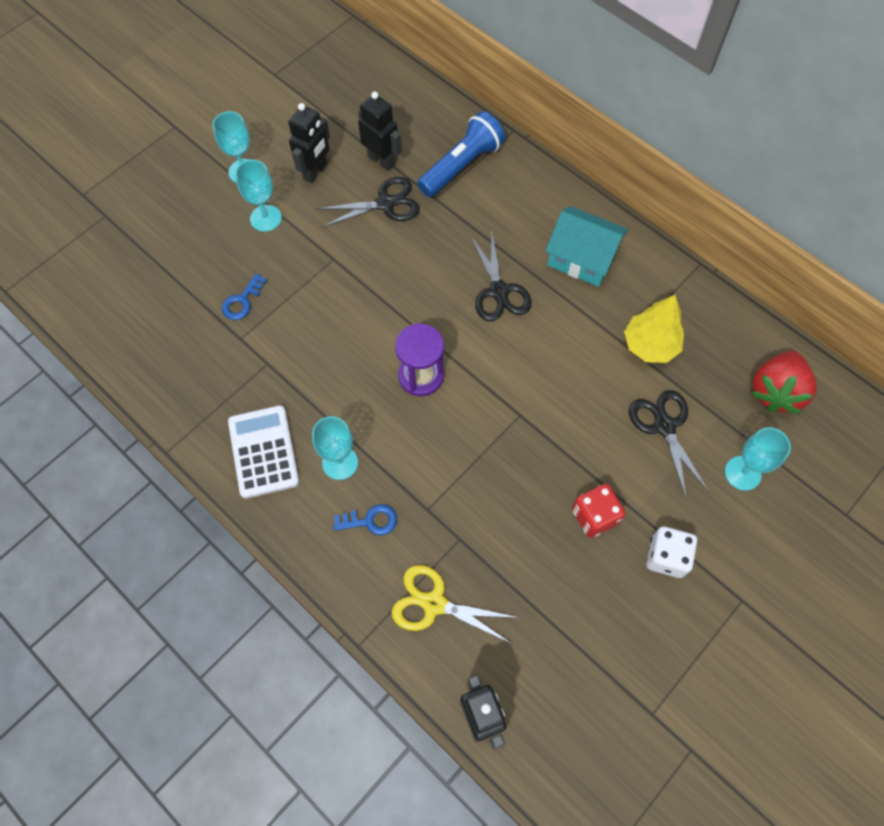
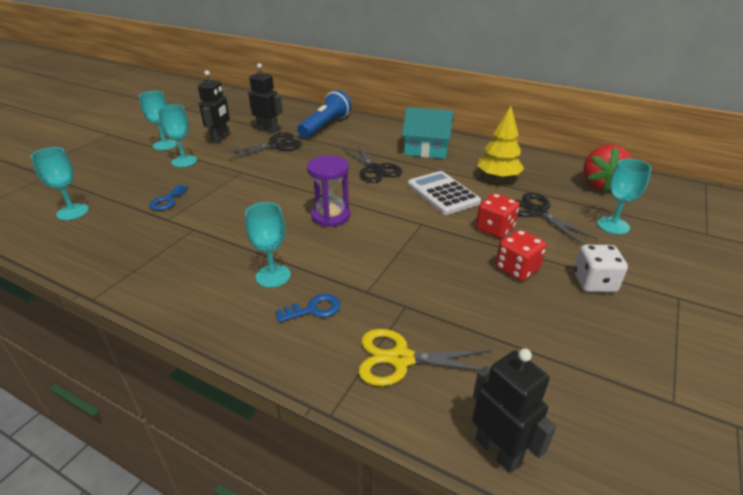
camera: 15 degrees left, 30 degrees down
white calculator [228,405,299,499] -> white calculator moved to [408,171,481,215]
none -> turquoise goblet [31,147,89,220]
none -> red dice [476,193,520,238]

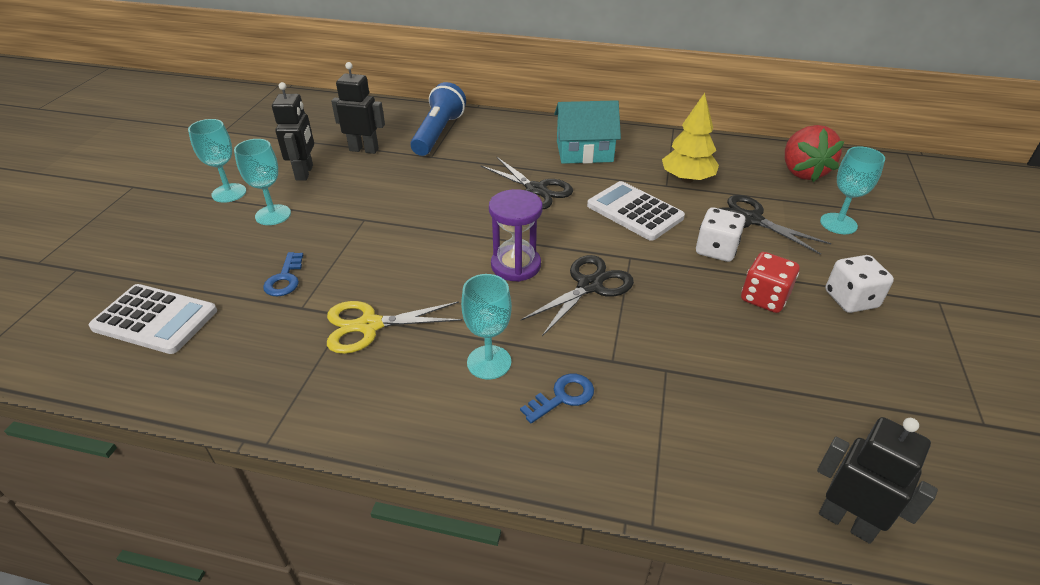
camera: 15 degrees left, 5 degrees up
turquoise goblet [31,147,89,220] -> white calculator [89,284,217,354]
black scissors [224,132,302,160] -> black scissors moved to [521,255,634,336]
yellow scissors [358,329,492,386] -> yellow scissors moved to [327,301,463,354]
red dice [476,193,520,238] -> white dice [696,208,745,262]

